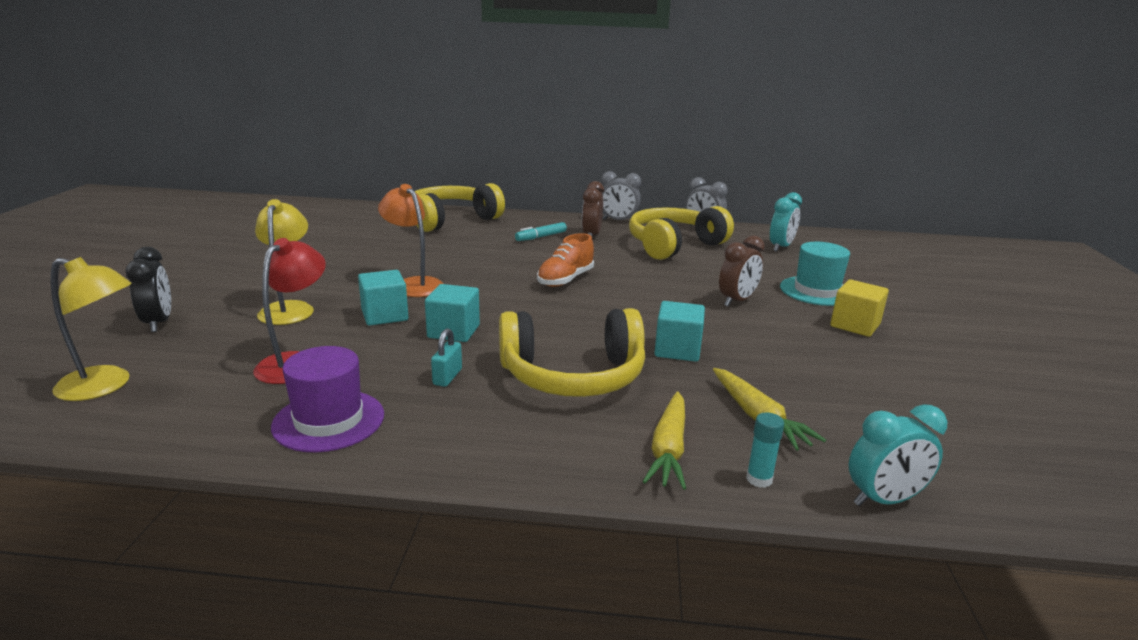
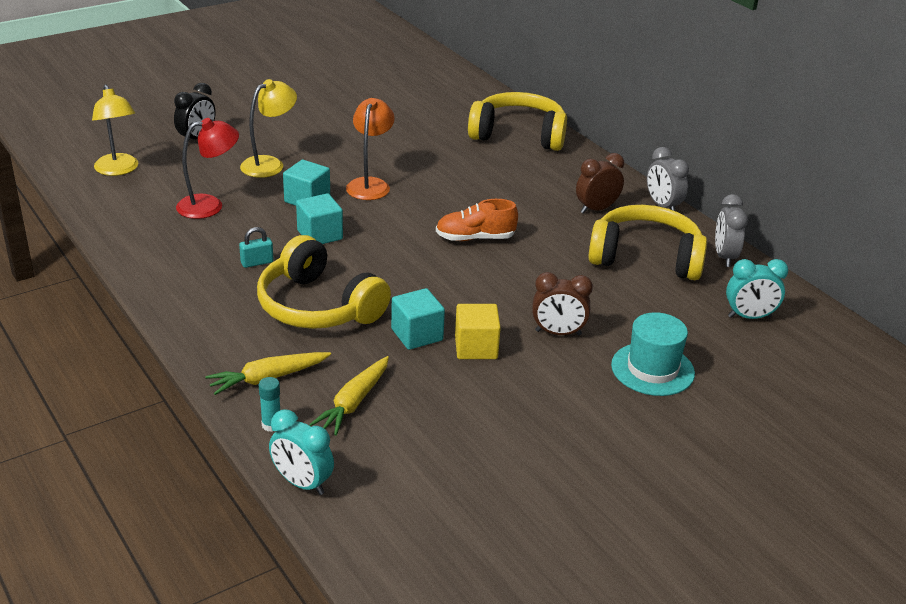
camera: 50 degrees right, 10 degrees up
purple hat [271,346,384,452] -> none
turquoise marker [515,222,567,241] -> none
yellow cube [830,280,889,337] -> yellow cube moved to [455,304,501,359]

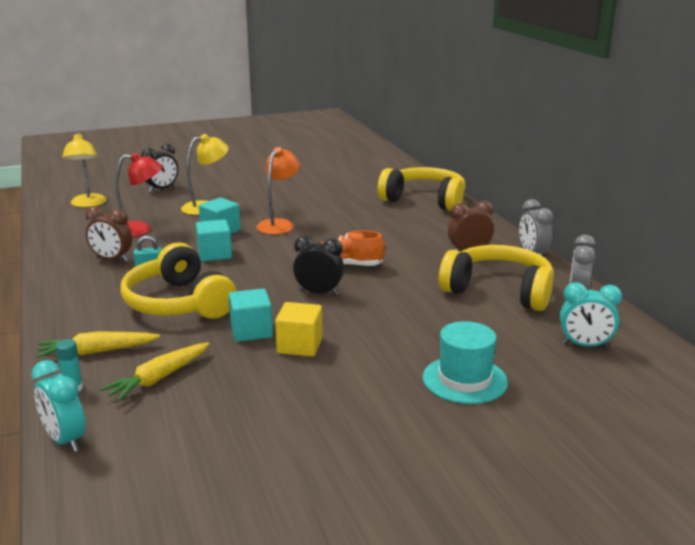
camera: 15 degrees right, 10 degrees down
brown clock [532,272,593,336] -> brown clock moved to [85,206,132,262]
none -> black clock [293,236,344,295]

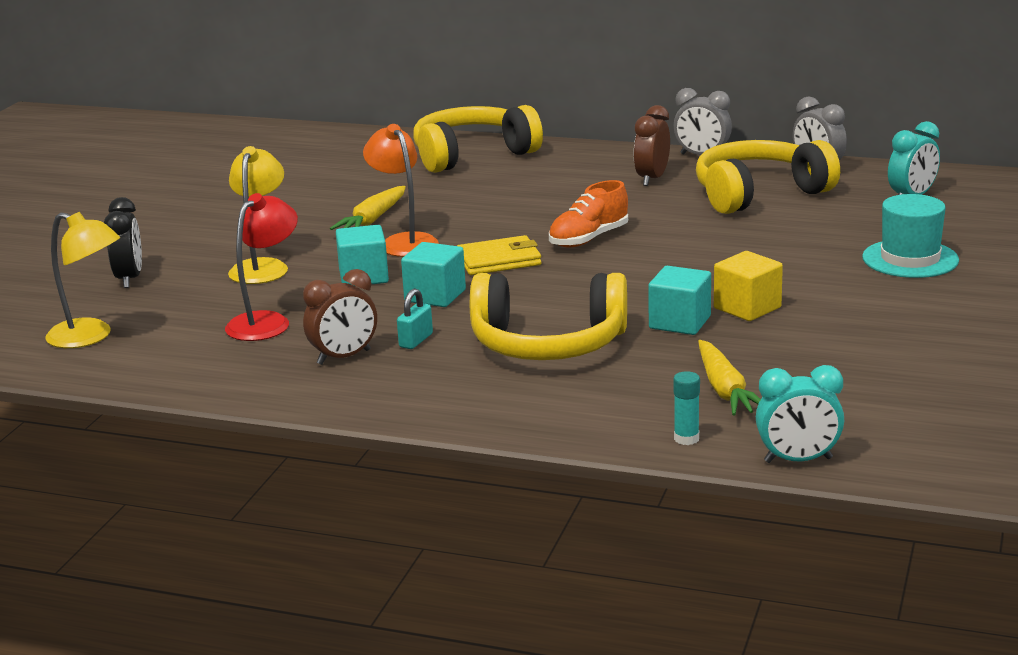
camera: 50 degrees left, 0 degrees up
yellow carrot [36,331,160,358] -> yellow carrot moved to [330,186,406,230]
black clock [293,236,344,295] -> none
none -> yellow wallet [457,235,541,275]

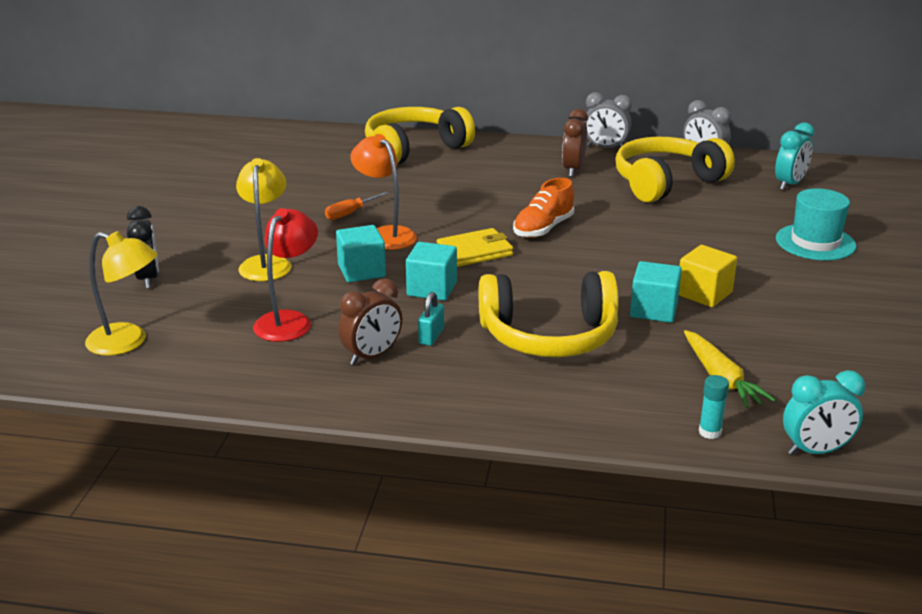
camera: 10 degrees left, 5 degrees up
yellow carrot [330,186,406,230] -> orange screwdriver [325,191,389,220]

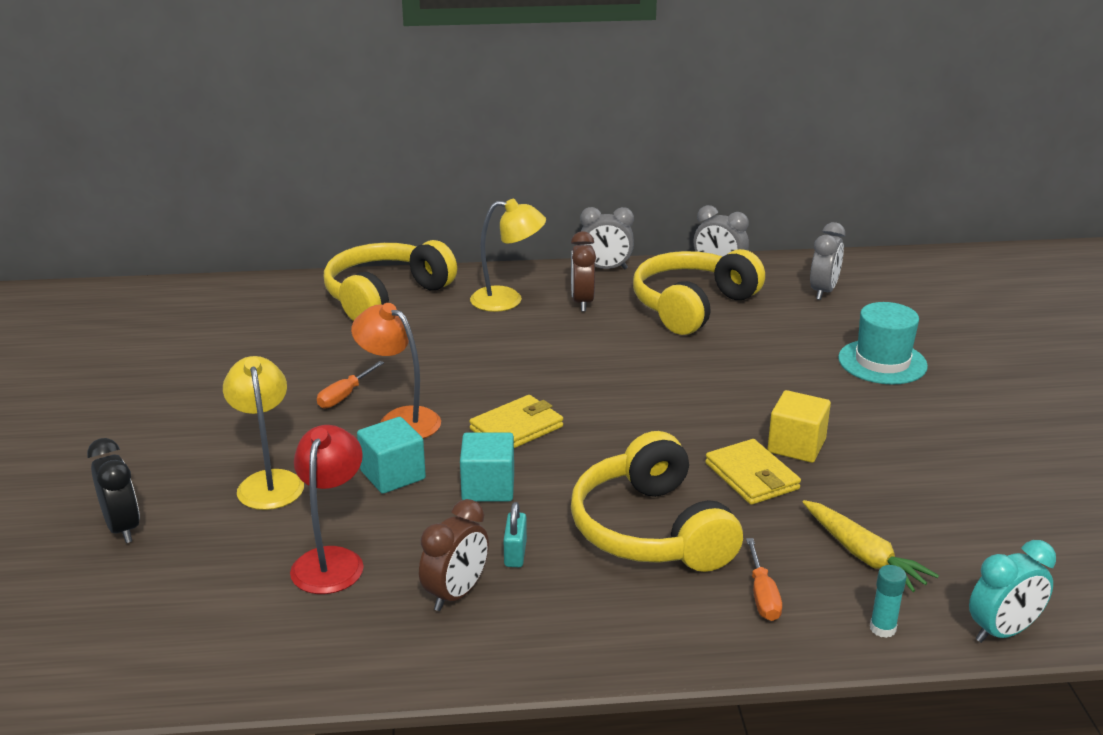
camera: 15 degrees left, 0 degrees up
yellow lamp [85,231,158,356] -> yellow lamp moved to [470,199,546,312]
yellow headphones [479,271,619,357] -> yellow headphones turned 90 degrees clockwise [571,431,743,572]
orange shoe [513,178,574,238] -> none
turquoise cube [630,261,682,323] -> yellow wallet [705,439,801,505]
turquoise clock [775,122,815,190] -> grey clock [810,222,845,300]
none -> orange screwdriver [746,538,782,621]

